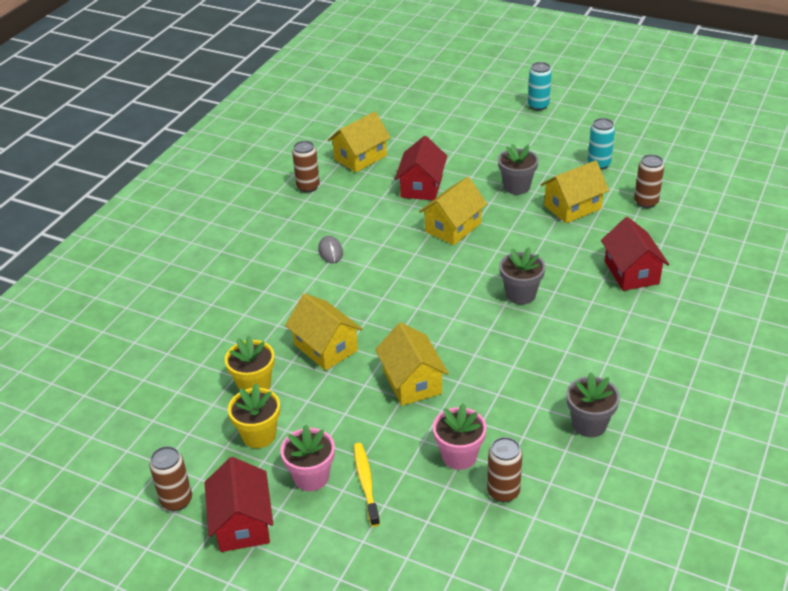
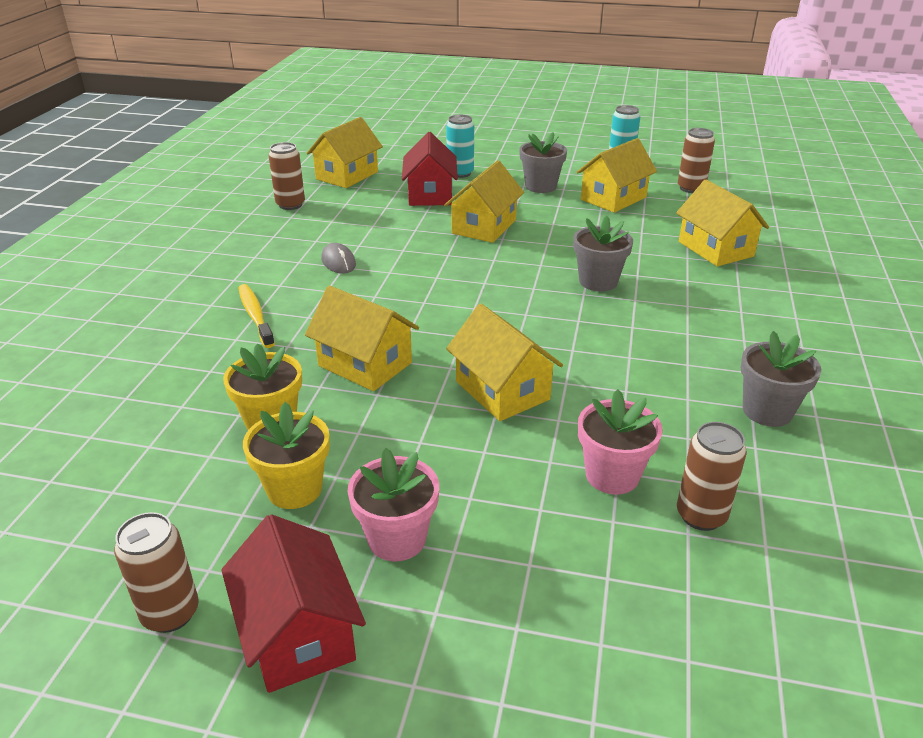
camera: 15 degrees left, 5 degrees down
yellow toothbrush [354,443,380,527] -> yellow toothbrush moved to [239,284,275,348]
turquoise can [528,62,552,111] -> turquoise can moved to [446,115,474,178]
red house [601,217,669,291] -> yellow house [676,180,769,267]

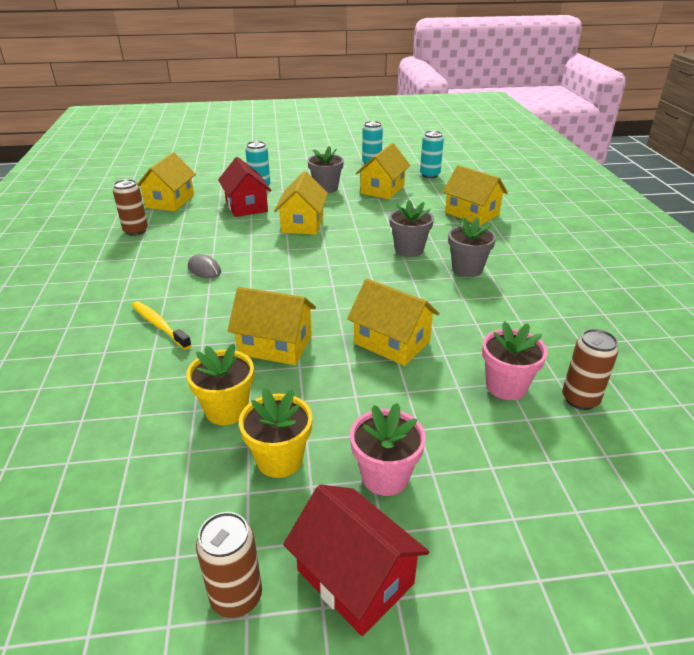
camera: 20 degrees left, 0 degrees up
brown can [678,128,715,193] -> turquoise can [420,131,444,178]
grey flower pot [740,331,821,427] -> grey flower pot moved to [448,217,496,277]

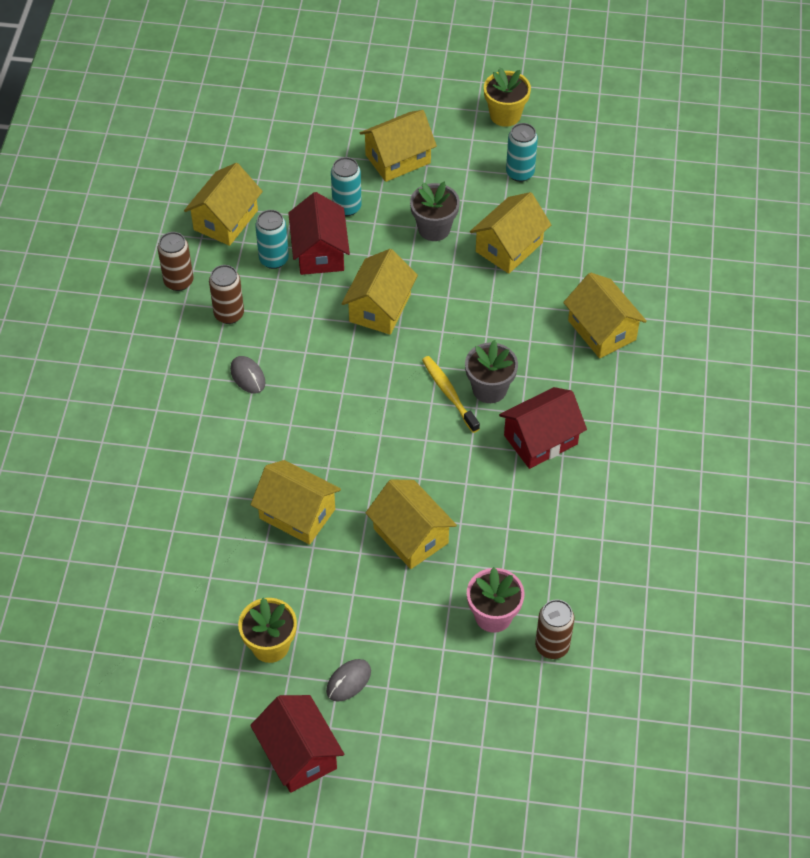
camera: 15 degrees right, 20 degrees up
yellow toothbrush [132,301,192,350] -> yellow toothbrush moved to [422,356,480,433]
yellow flower pot [186,344,254,425] -> yellow flower pot moved to [484,68,531,127]
brown can [196,512,262,618] -> brown can moved to [209,265,244,324]
pink flower pot [350,403,426,496] -> grey mouse [326,659,371,702]
turquoise can [420,131,444,178] -> turquoise can moved to [255,210,289,269]
grey flower pot [448,217,496,277] -> red house [499,387,587,469]
none -> yellow house [360,110,437,182]

